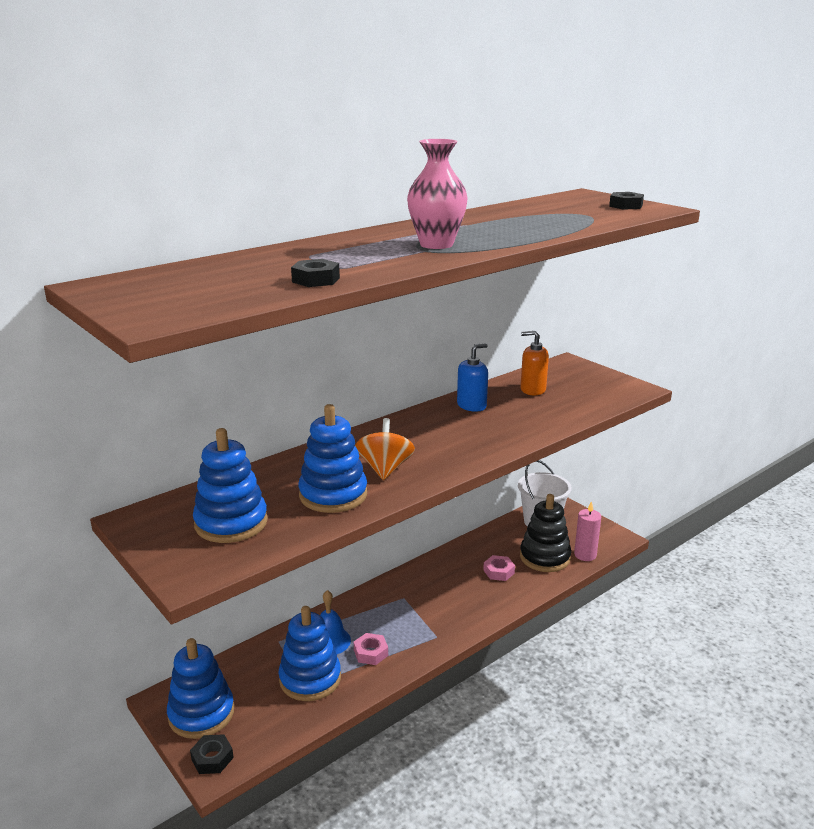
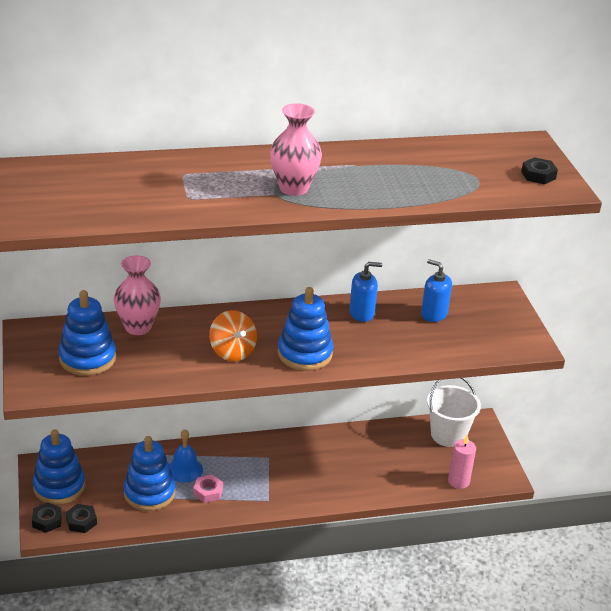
camera: 25 degrees right, 10 degrees up
black nut [291,259,340,287] -> black nut moved to [66,504,97,533]
blue stacking toy [298,404,367,513] -> blue stacking toy moved to [278,287,333,371]
orange spinning top [355,418,415,480] -> orange spinning top turned 120 degrees clockwise [209,310,257,361]
pink nut [483,555,515,581] -> none
orange soap dispenser [520,331,549,395] -> blue soap dispenser [421,259,452,322]
black stacking toy [520,494,571,572] -> none
none -> pink vase [114,255,161,335]

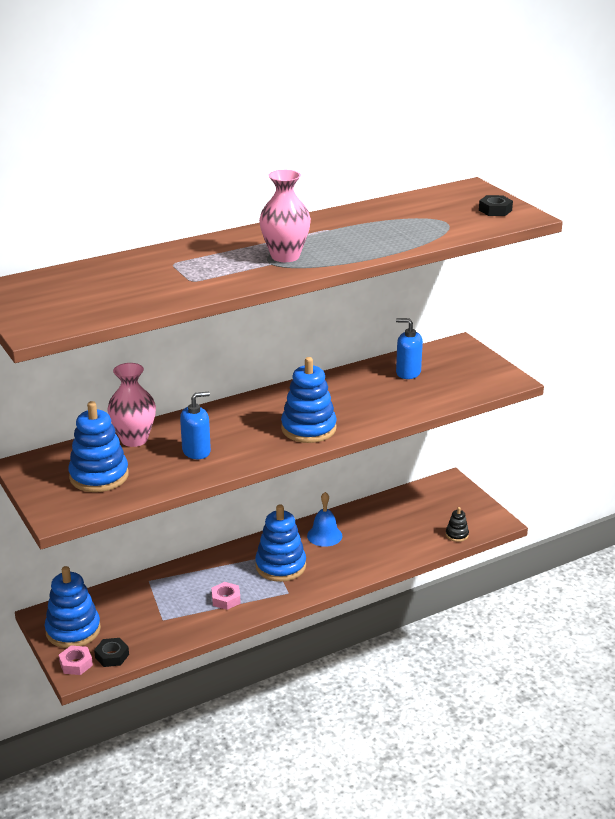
camera: 15 degrees left, 5 degrees down
black nut [32,502,62,533] -> pink nut [59,645,93,675]
blue stacking toy [124,436,175,511] -> blue stacking toy moved to [255,504,306,582]
blue bell [169,429,203,483] -> blue bell moved to [307,492,342,547]
orange spinning top [209,310,257,361] -> none
blue soap dispenser [349,262,382,322] -> blue soap dispenser moved to [180,392,211,459]
white bucket [427,378,481,447] -> none
pink candle [448,435,476,489] -> black stacking toy [446,507,469,542]

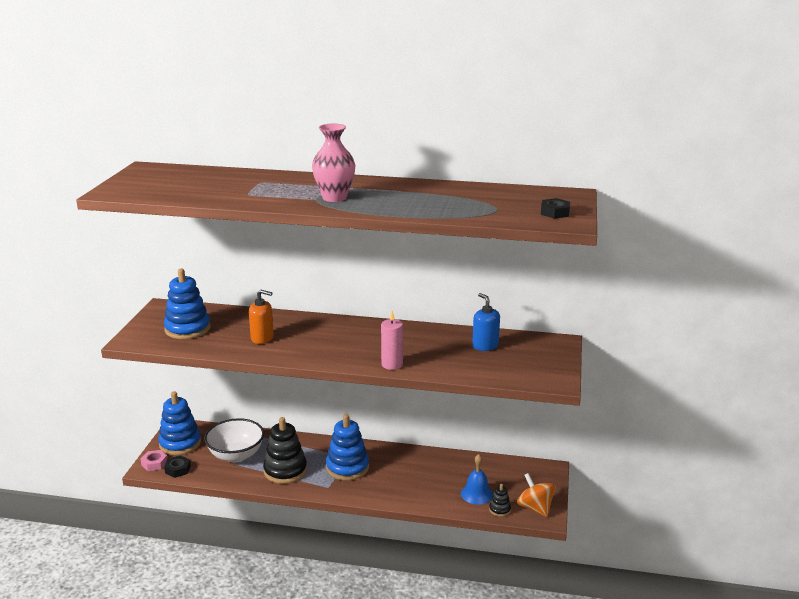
camera: 40 degrees right, 5 degrees down
pink vase [107,363,156,447] -> none
blue soap dispenser [180,392,211,459] -> orange soap dispenser [249,290,274,344]
pink nut [211,582,241,610] -> black stacking toy [263,417,307,484]
blue stacking toy [281,357,337,443] -> none
blue bell [307,492,342,547] -> blue bell moved to [461,454,493,505]
none -> white bowl [204,418,264,462]
none -> pink candle [381,311,403,370]
none -> orange spinning top [517,473,556,517]

